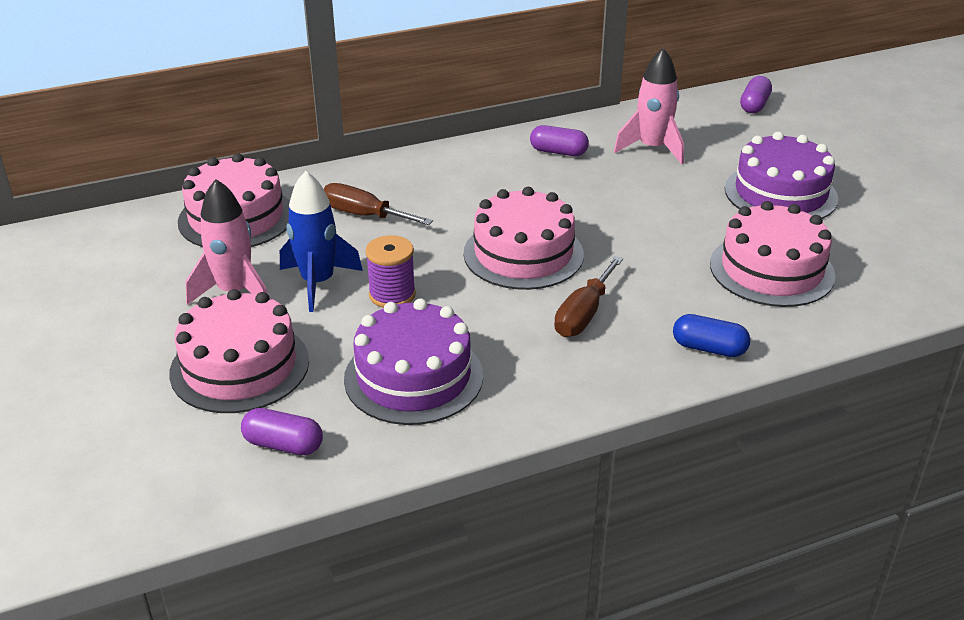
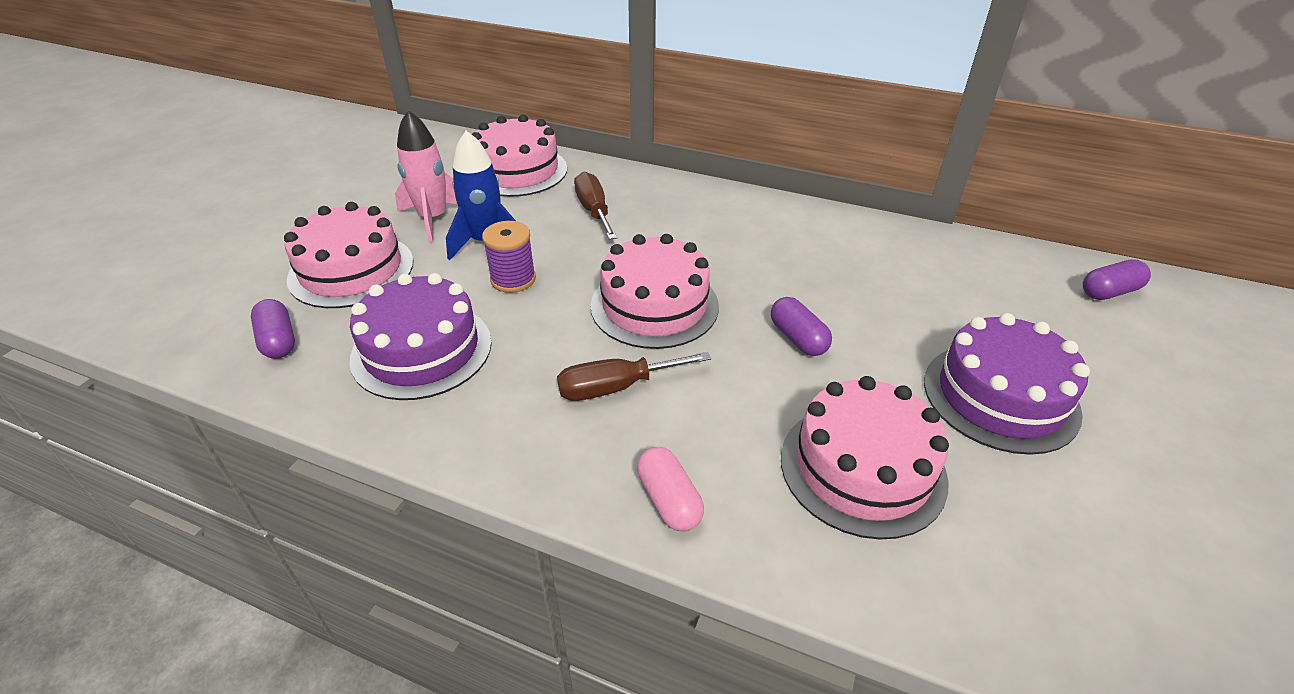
camera: 45 degrees right, 5 degrees up
purple capsule [530,125,589,156] -> purple capsule moved to [771,297,832,356]
pink rocket [614,48,684,164] -> none
blue capsule [673,314,750,357] -> pink capsule [637,447,704,532]

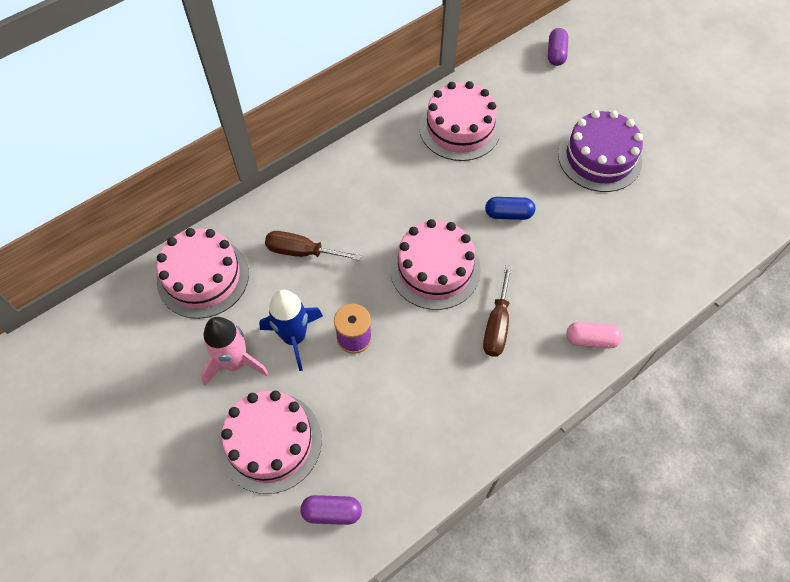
camera: 60 degrees left, 20 degrees up
purple cake [349,273,492,400] -> none
purple capsule [771,297,832,356] -> blue capsule [485,197,535,220]
pink cake [781,376,949,540] -> pink cake moved to [419,81,501,161]

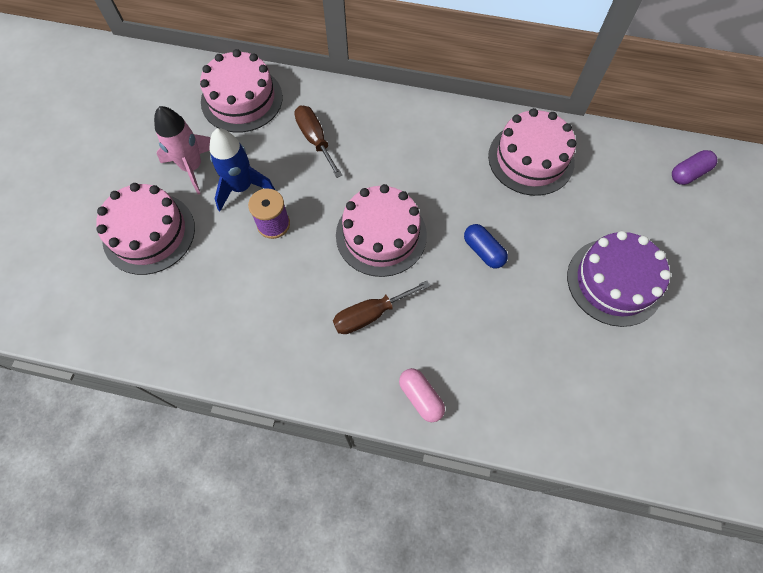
camera: 50 degrees right, 5 degrees up
purple capsule [300,495,362,525] -> none

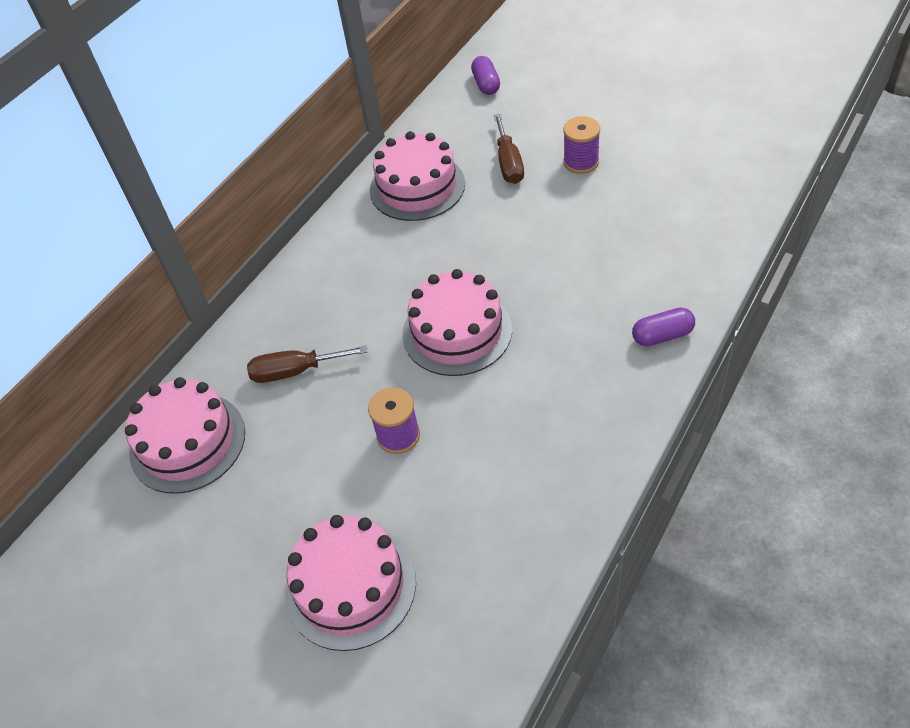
camera: 65 degrees left, 15 degrees down
pink rocket [154,106,210,194] -> none
blue rocket [209,128,275,211] -> none
brown screwdriver [333,281,430,334] -> brown screwdriver moved to [494,114,524,184]
pink capsule [399,368,445,422] -> purple capsule [632,308,695,346]
blue capsule [464,224,508,268] -> none
purple cake [567,231,671,327] -> purple spool [563,116,600,174]

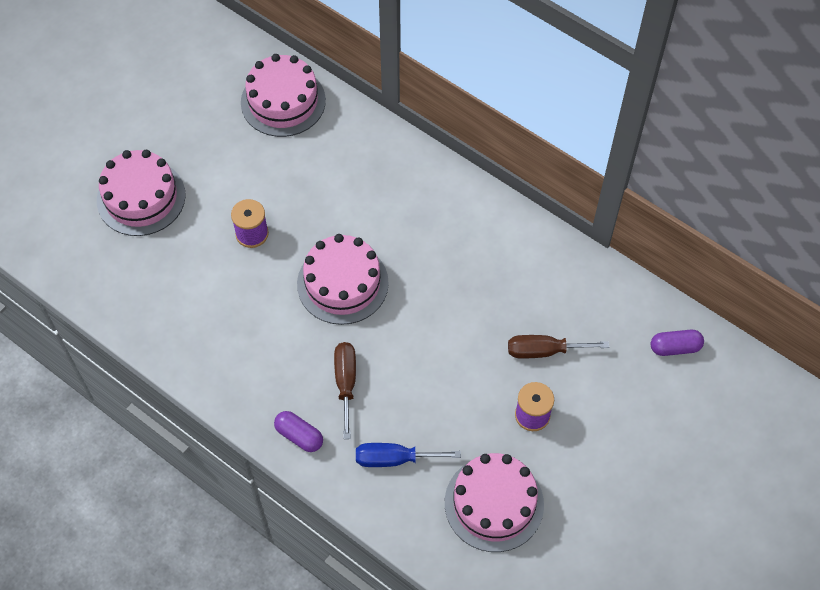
camera: 90 degrees right, 10 degrees up
brown screwdriver [247,346,368,383] -> brown screwdriver moved to [334,342,356,439]
pink cake [370,131,465,221] -> pink cake moved to [445,453,544,552]
purple capsule [632,308,695,346] -> purple capsule turned 45 degrees counterclockwise [274,411,323,452]
none -> blue screwdriver [356,443,461,467]

